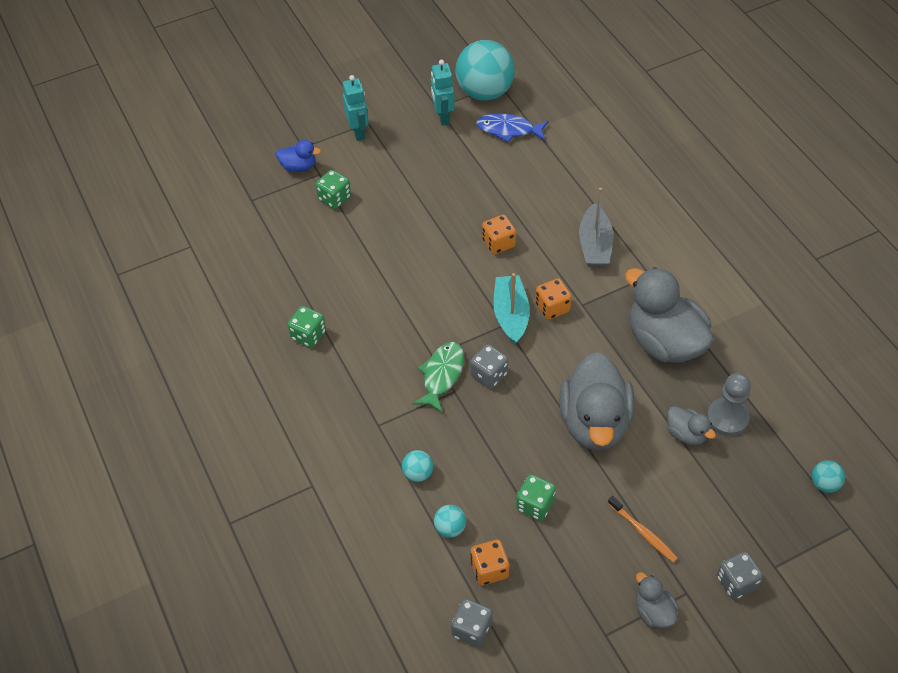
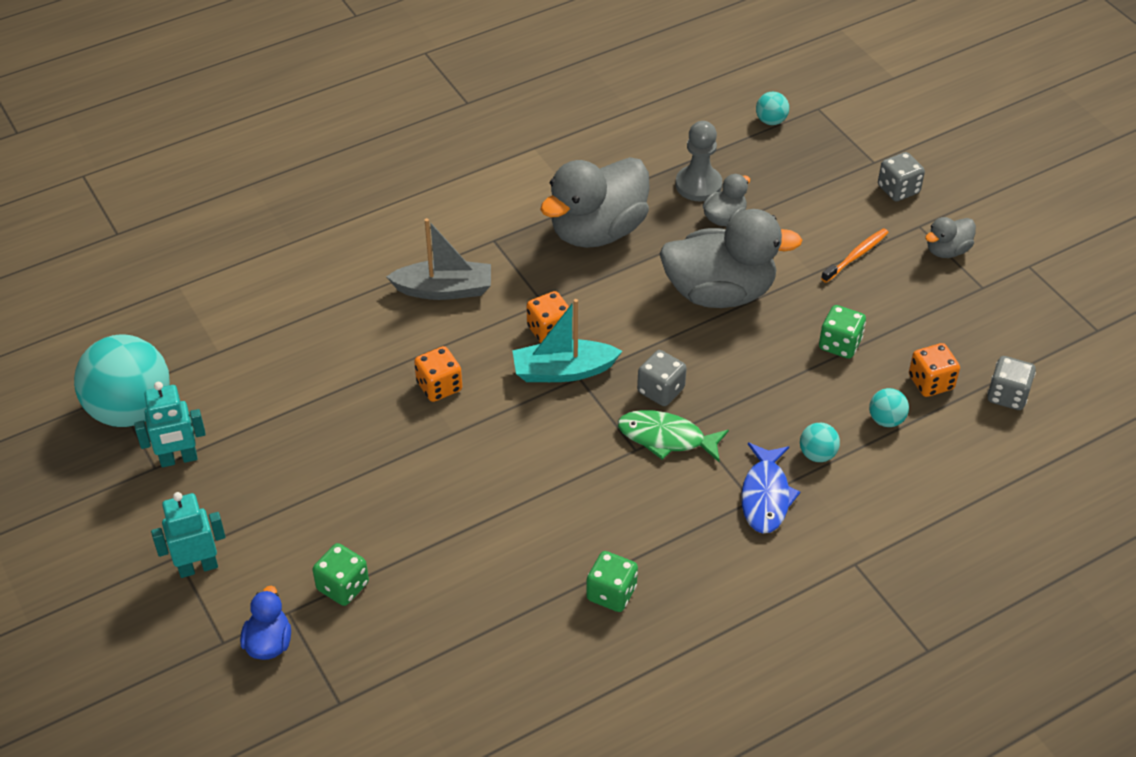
camera: 95 degrees left, 5 degrees down
blue fish [476,113,548,142] -> blue fish moved to [741,443,800,533]

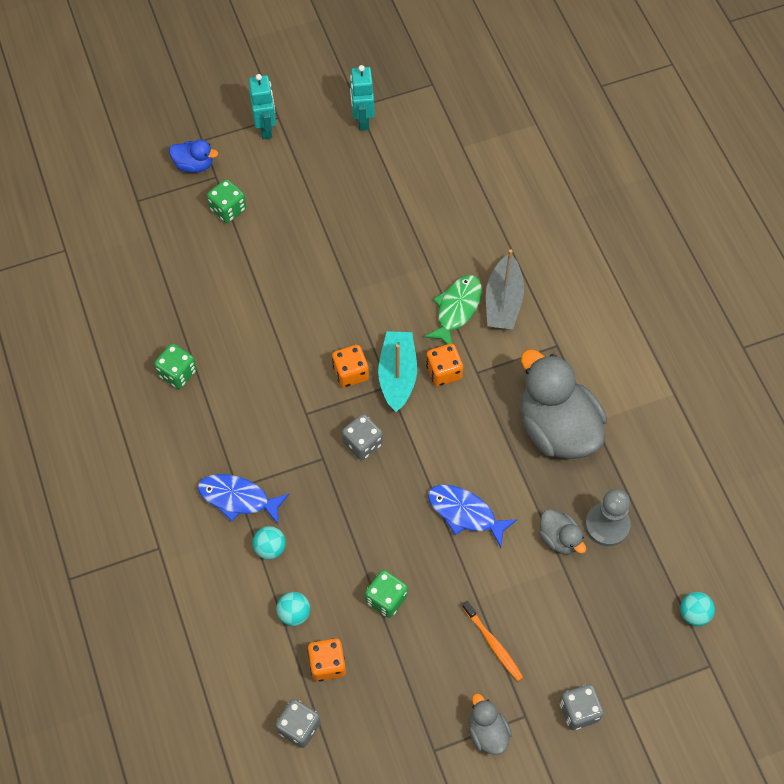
camera: 100 degrees right, 15 degrees up
turquoise ball [74,335,170,427] -> none
orange dice [414,346,462,402] -> orange dice moved to [332,345,369,388]
green fish [618,410,729,462] -> green fish moved to [424,275,482,344]
grey duck [660,209,802,308] -> blue fish [428,485,517,548]

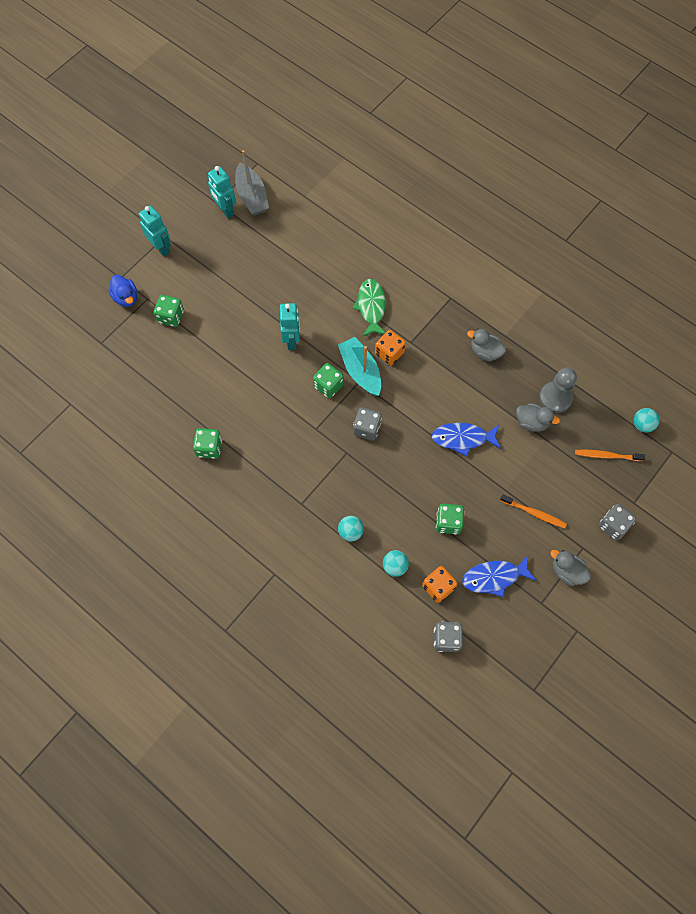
camera: 30 degrees left, 5 degrees up
blue duck [169,139,218,173] -> blue duck turned 75 degrees clockwise [109,275,137,307]
blue fish [198,474,289,524] -> blue fish moved to [462,555,536,597]
orange dice [332,345,369,388] -> green dice [313,363,344,398]
grey boat [486,249,524,330] -> grey boat moved to [235,150,269,215]
grey duck [521,349,607,459] -> grey duck [467,329,506,362], size x0.47
none -> turquoise robot [280,303,300,350]
none -> orange toothbrush [575,450,645,461]

